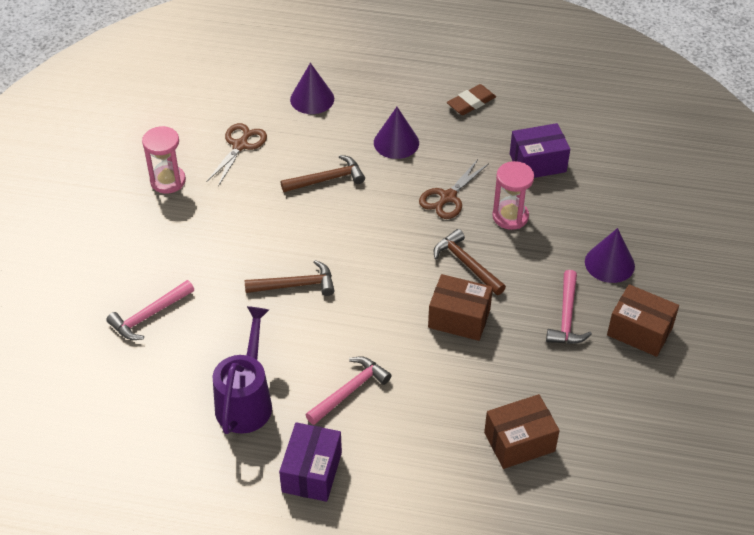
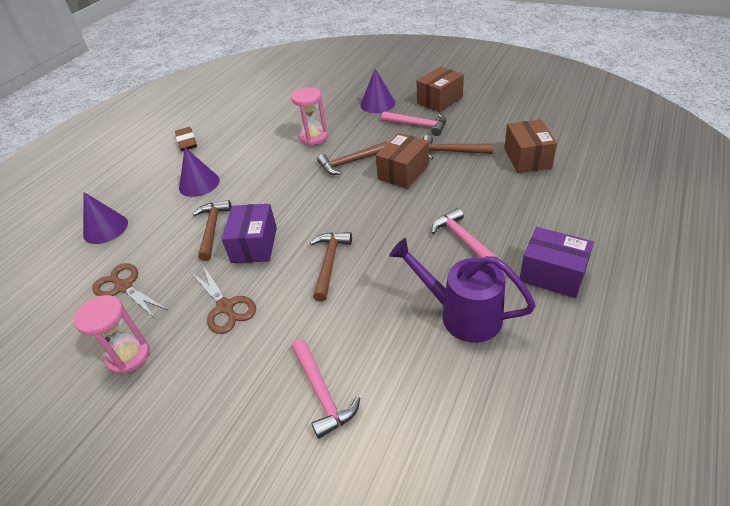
camera: 70 degrees left, 5 degrees down
brown scissors [419,159,489,219] -> brown scissors moved to [192,266,256,334]
purple box [510,123,570,178] -> purple box moved to [222,204,277,263]
none -> brown hammer [423,135,494,159]

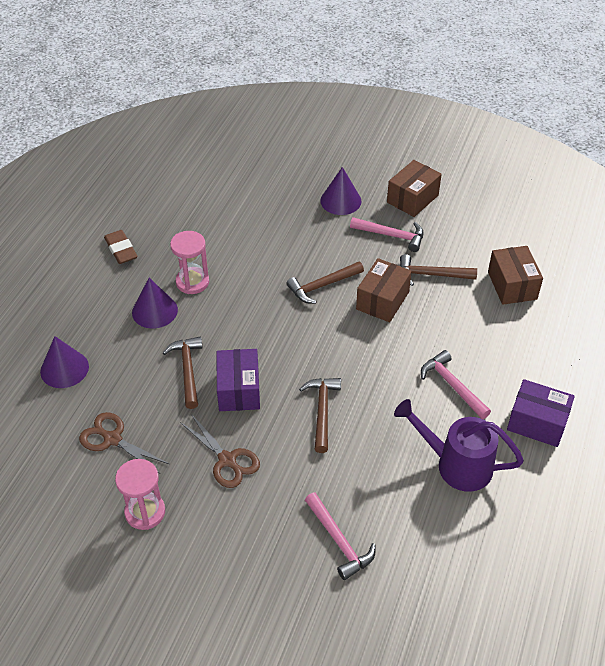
camera: 10 degrees left, 5 degrees up
pink hourglass [291,87,328,145] -> pink hourglass moved to [170,231,209,294]

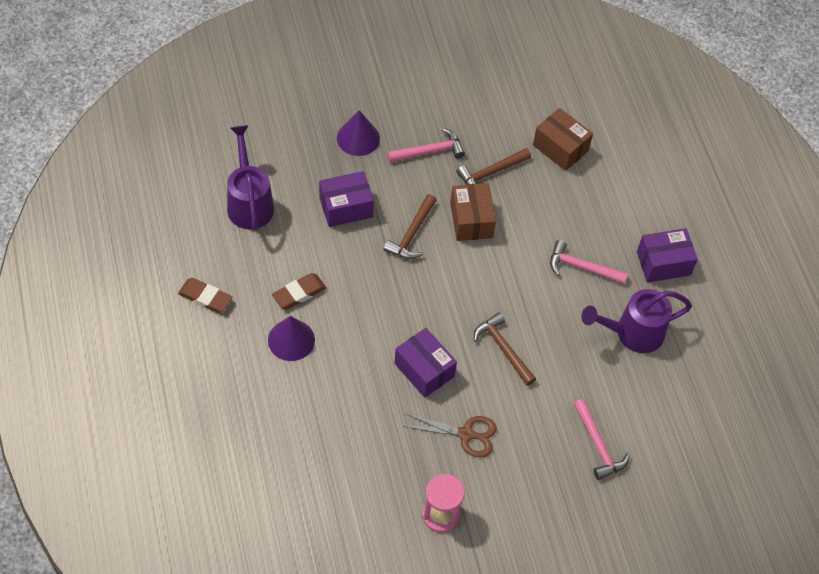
camera: 40 degrees left, 10 degrees up
purple cone [40,336,89,388] -> none
brown scissors [79,412,169,473] -> none
brown hammer [163,336,203,409] -> none
pink hourglass [170,231,209,294] -> brown eraser [272,273,326,309]
pink hammer [305,492,376,580] -> pink hammer turned 45 degrees clockwise [574,399,630,480]
brown box [387,160,442,217] -> none
none -> purple watering can [227,125,274,230]
none -> purple box [319,171,374,227]

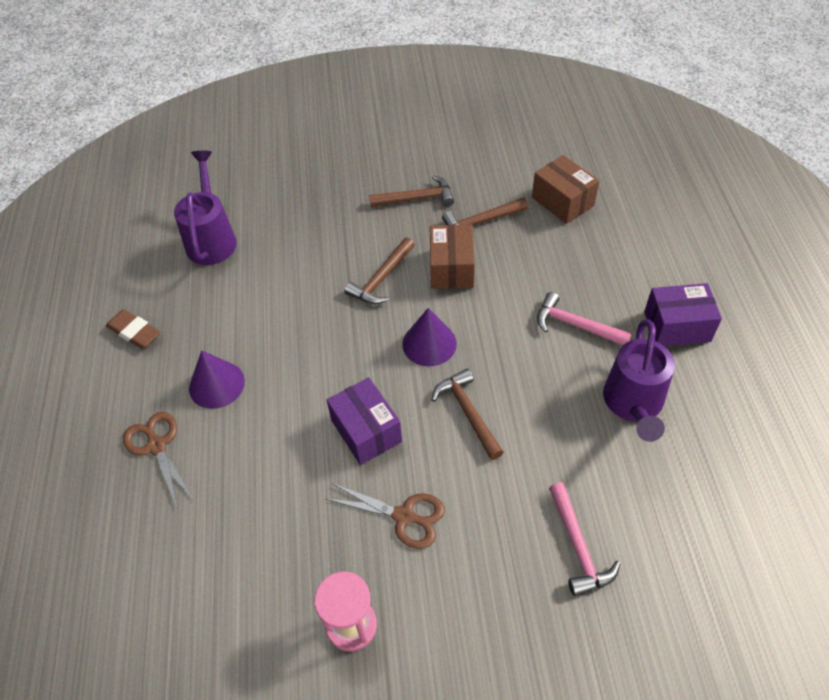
camera: 15 degrees right, 5 degrees down
brown eraser [272,273,326,309] -> none
purple box [319,171,374,227] -> none
purple cone [337,111,380,156] -> purple cone moved to [402,308,457,366]
pink hammer [387,128,465,163] -> brown hammer [369,175,454,207]
purple watering can [581,289,692,353] -> purple watering can turned 75 degrees counterclockwise [603,319,675,442]
none -> brown scissors [123,412,193,509]

